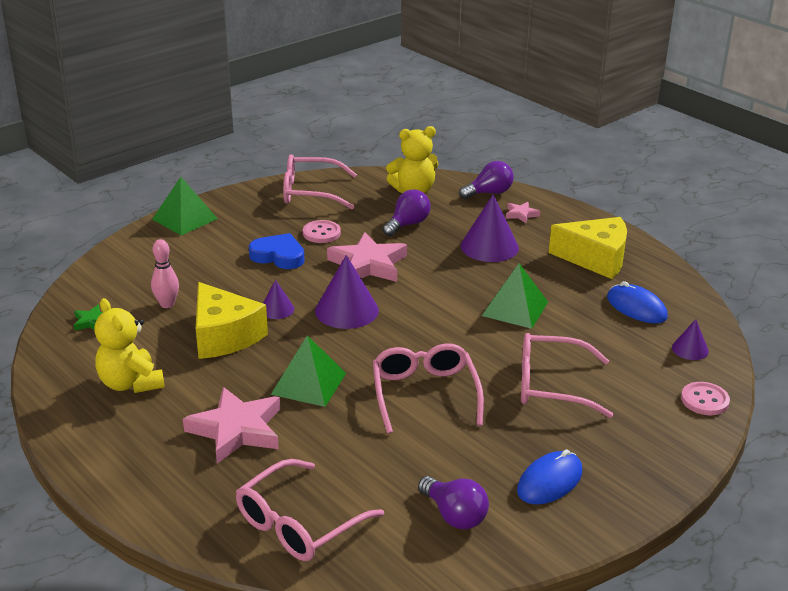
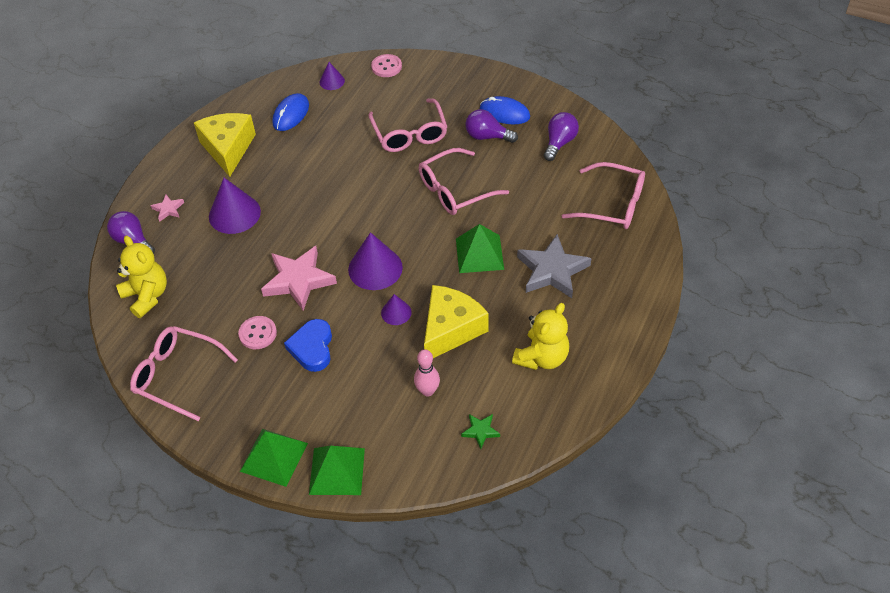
camera: 110 degrees left, 20 degrees up
pink star [183,387,280,464] -> grey star [517,234,591,298]
pink glasses [283,154,357,209] -> pink glasses turned 135 degrees clockwise [130,326,238,421]
purple light bulb [383,189,430,236] -> purple light bulb moved to [466,109,518,143]
green pyramid [482,263,548,329] -> green pyramid moved to [309,446,365,495]

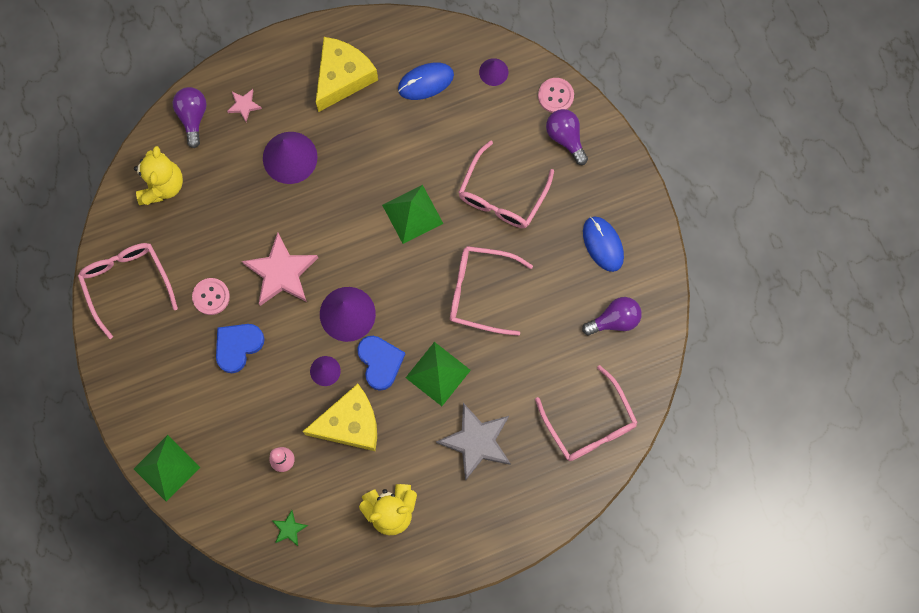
camera: 40 degrees right, 25 degrees up
green pyramid [240,429,308,487] -> green pyramid moved to [382,185,443,244]
purple light bulb [466,109,518,143] -> purple light bulb moved to [546,109,588,165]
none -> blue heart [357,336,405,391]

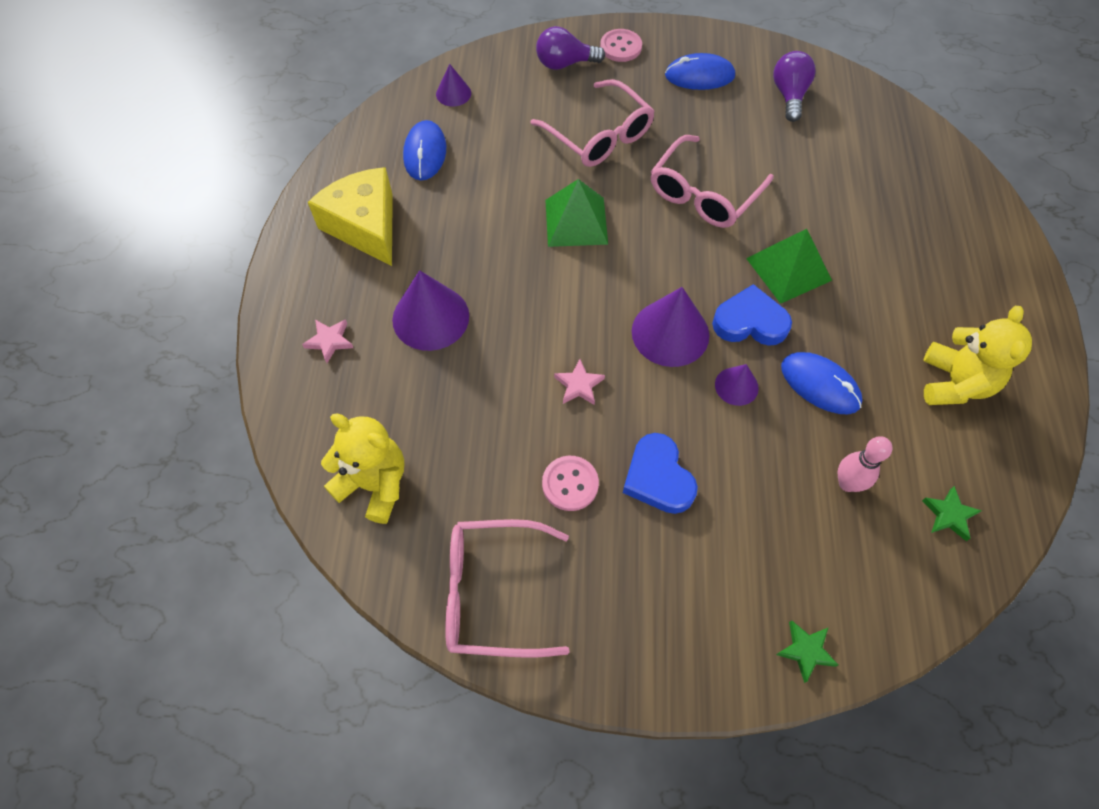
camera: 65 degrees left, 15 degrees down
green pyramid [134,435,200,502] -> green star [776,620,838,683]
purple light bulb [173,87,207,148] -> none
pink star [242,233,318,306] -> pink star [554,359,605,405], size x0.47
yellow cheese [302,384,377,451] -> blue mouse [781,352,862,415]
grey star [436,403,511,481] -> none
pink glasses [535,365,638,461] -> none
pink button [538,78,574,113] -> pink button moved to [600,29,642,62]

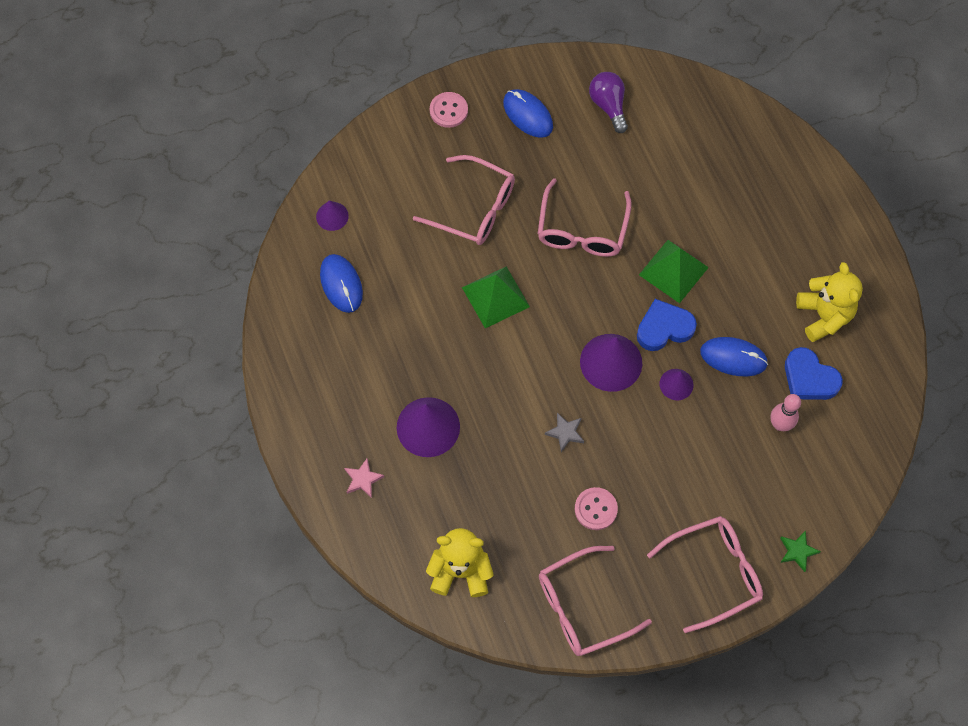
camera: 25 degrees left, 5 degrees up
yellow cheese [308,167,393,266] -> none
purple light bulb [536,26,605,70] -> none
pink star [554,359,605,405] -> grey star [545,413,584,452]
blue heart [623,433,698,514] -> blue heart moved to [785,347,843,400]
blue mouse [665,53,735,90] -> blue mouse turned 75 degrees clockwise [503,89,553,138]
green star [922,486,982,541] -> none
none -> pink glasses [647,516,763,633]

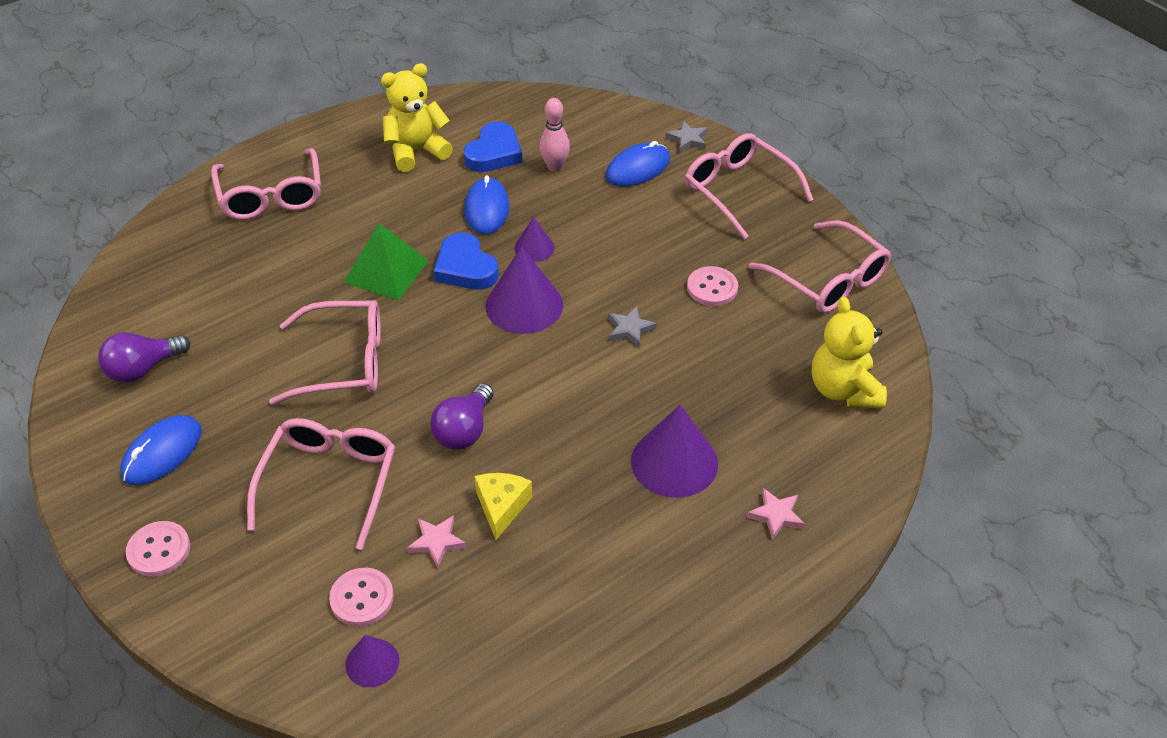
camera: 105 degrees left, 20 degrees down
blue mouse [320,254,363,313] -> blue mouse moved to [605,141,670,186]
green pyramid [462,266,530,328] -> purple light bulb [430,383,494,450]
green star [780,530,821,572] -> grey star [666,121,707,153]
none -> pink glasses [211,148,321,220]
none -> pink button [329,568,394,626]
none -> pink star [407,515,466,568]
none -> yellow cheese [475,473,532,540]

